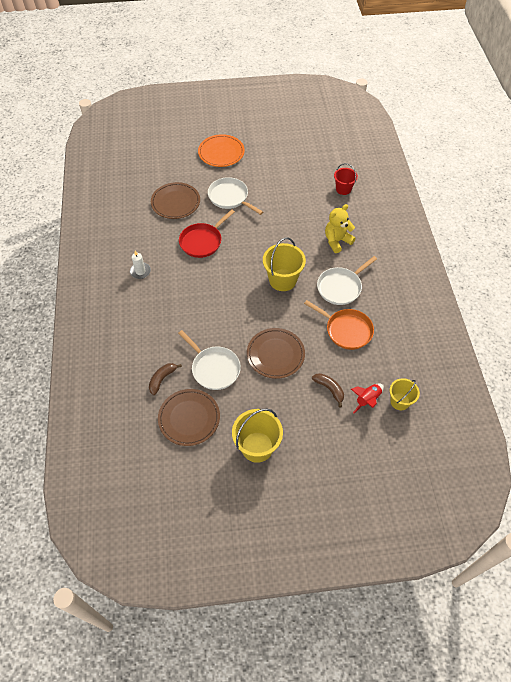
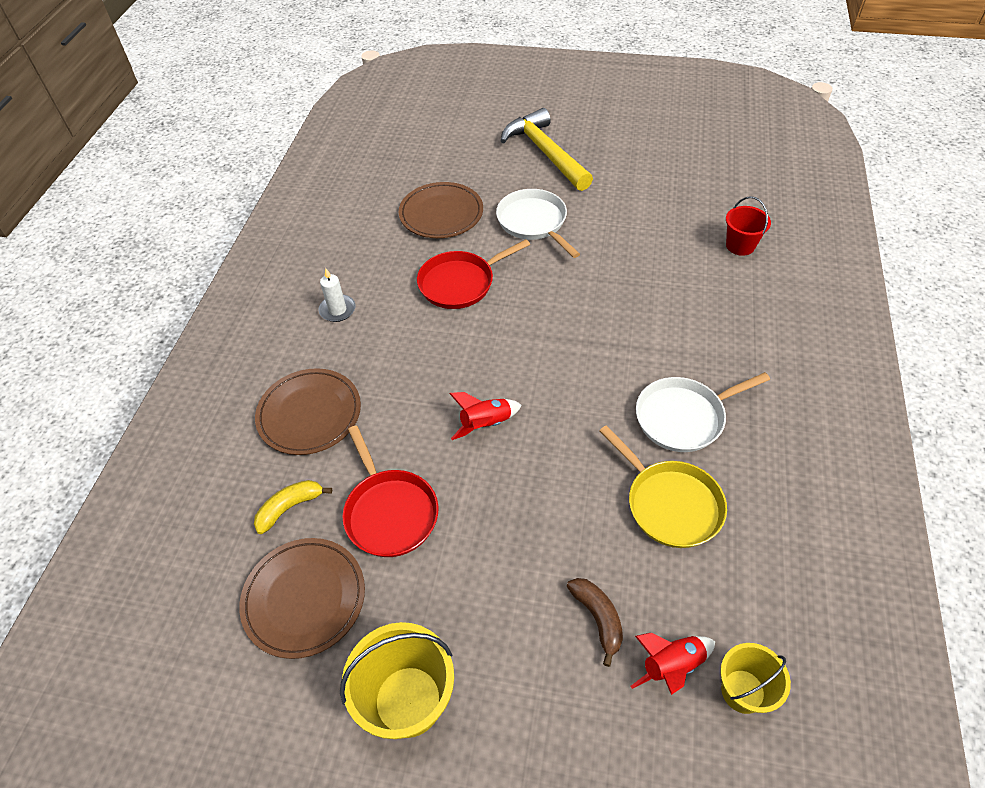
camera: 20 degrees right, 5 degrees down
brown banana [149,363,182,395] -> yellow banana [254,480,332,534]
white pan [178,330,241,390] -> red pan [342,425,438,557]
orange plate [198,134,245,167] -> yellow hammer [501,108,593,191]
brown plate [247,328,305,379] -> brown plate moved to [255,368,361,455]
yellow bucket [263,237,306,291] -> none
orange pan [304,300,374,350] -> yellow pan [599,425,727,548]
yellow teddy bear [325,204,356,253] -> none
none -> red rocket [449,392,522,440]

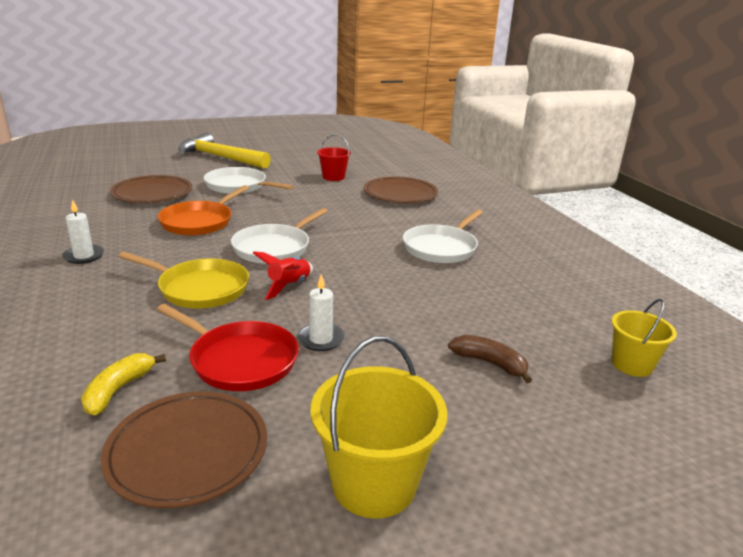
camera: 35 degrees left, 25 degrees down
brown plate [255,368,361,455] -> brown plate moved to [364,177,438,203]
red pan [417,239,530,309] -> orange pan [158,185,249,236]
yellow pan [599,425,727,548] -> yellow pan moved to [119,252,249,308]
red rocket [630,633,715,695] -> none
red bucket [726,196,771,256] -> red bucket moved to [317,134,351,181]
none -> white pan [231,208,328,264]
none -> white candle [297,274,345,351]

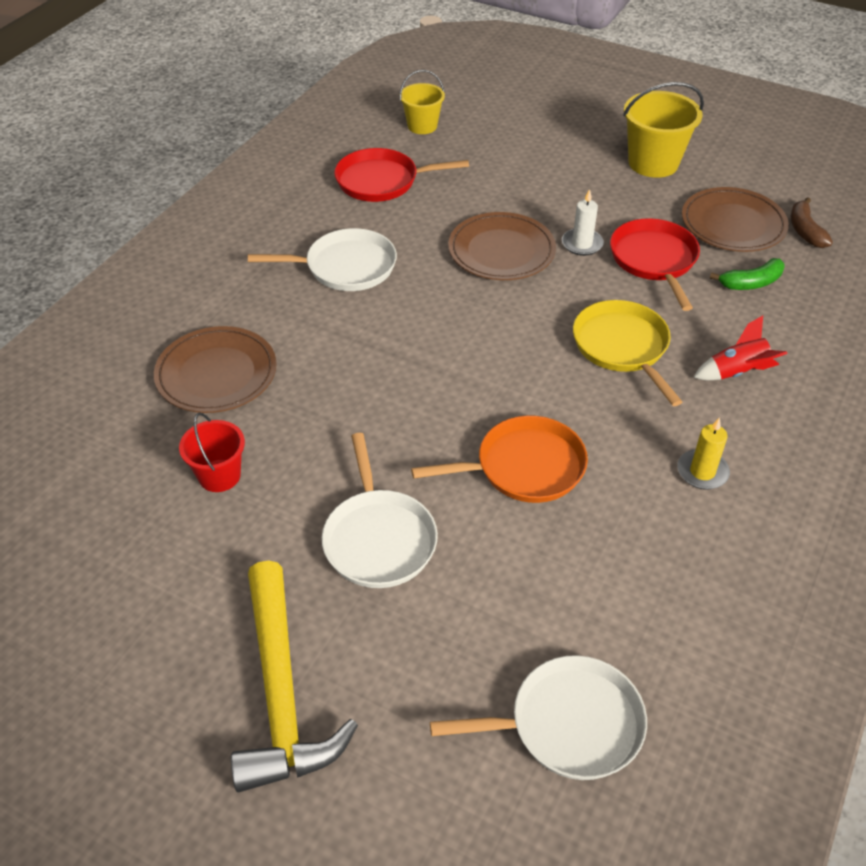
camera: 130 degrees left, 20 degrees up
white candle [62,199,104,264] -> yellow candle [677,417,730,490]
yellow banana [81,353,166,415] -> green banana [710,258,784,290]
brown plate [110,175,192,203] -> brown plate moved to [448,212,556,280]
white pan [231,208,328,264] -> white pan moved to [430,655,647,780]
red rocket [253,251,313,300] -> red rocket moved to [693,316,788,380]
brown banana [448,335,532,383] -> brown banana moved to [791,197,833,248]
none -> red pan [334,148,469,202]

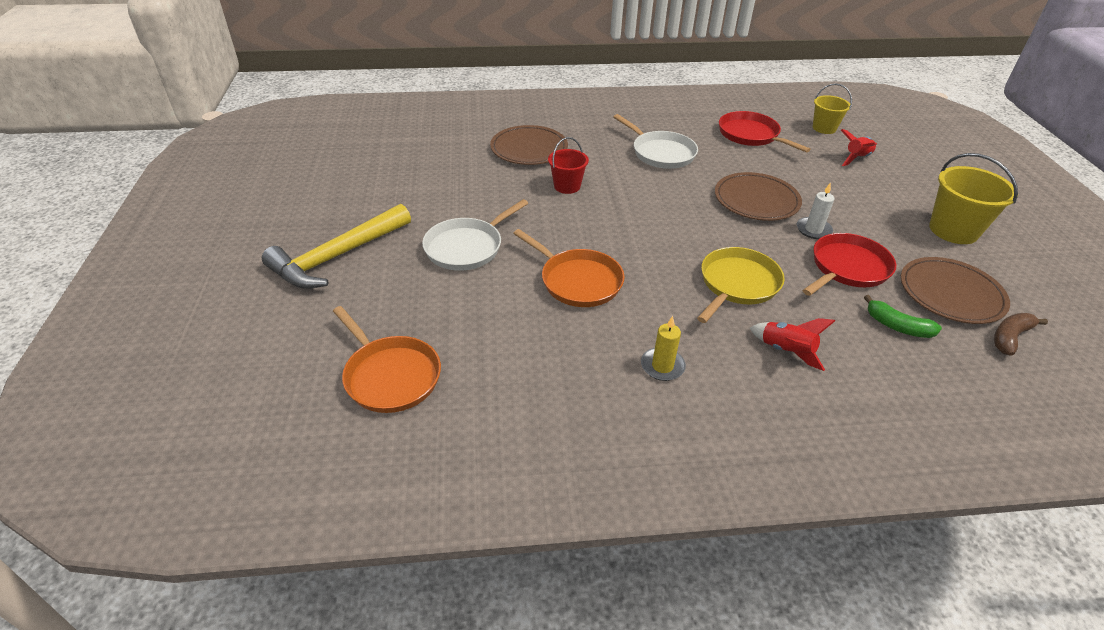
camera: 55 degrees right, 5 degrees down
red bucket [179,412,245,492] -> red bucket moved to [548,137,589,194]
white pan [430,655,647,780] -> orange pan [333,306,441,413]
none -> red rocket [841,129,877,166]

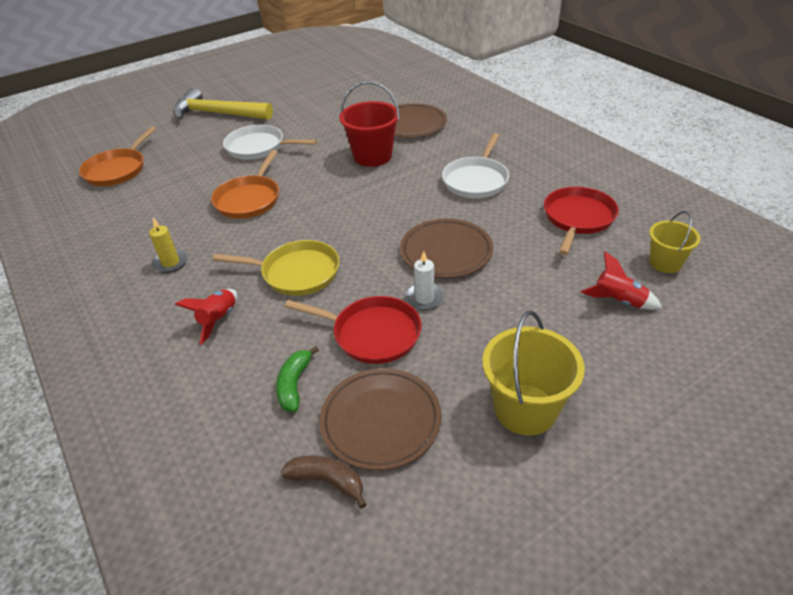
camera: 65 degrees right, 0 degrees up
red bucket [548,137,589,194] -> red bucket [339,81,400,167], size x1.61

